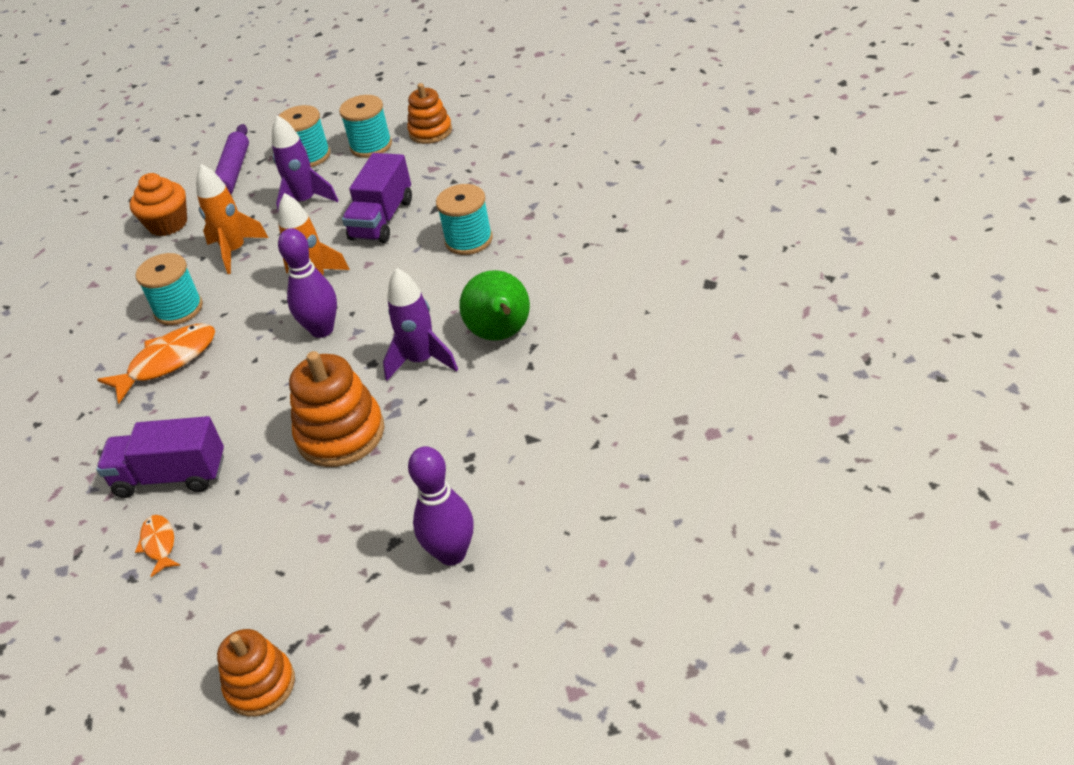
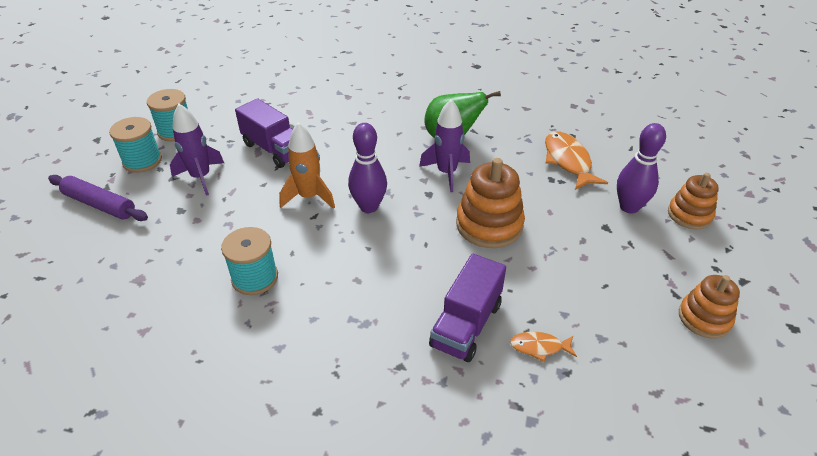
camera: 70 degrees left, 0 degrees up
orange fish [97,323,215,403] -> orange fish moved to [545,131,608,190]
orange cupcake [130,173,187,236] -> none
orange rocket [196,164,269,274] -> none
orange stacking toy [407,83,452,144] -> orange stacking toy moved to [668,173,719,229]
turquoise spool [436,184,493,255] -> none

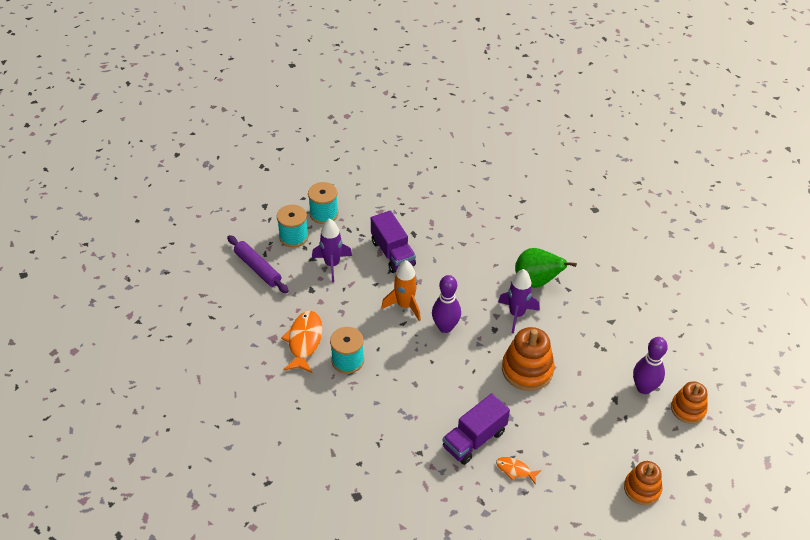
camera: 20 degrees right, 5 degrees up
orange fish [545,131,608,190] -> orange fish moved to [281,311,322,373]

